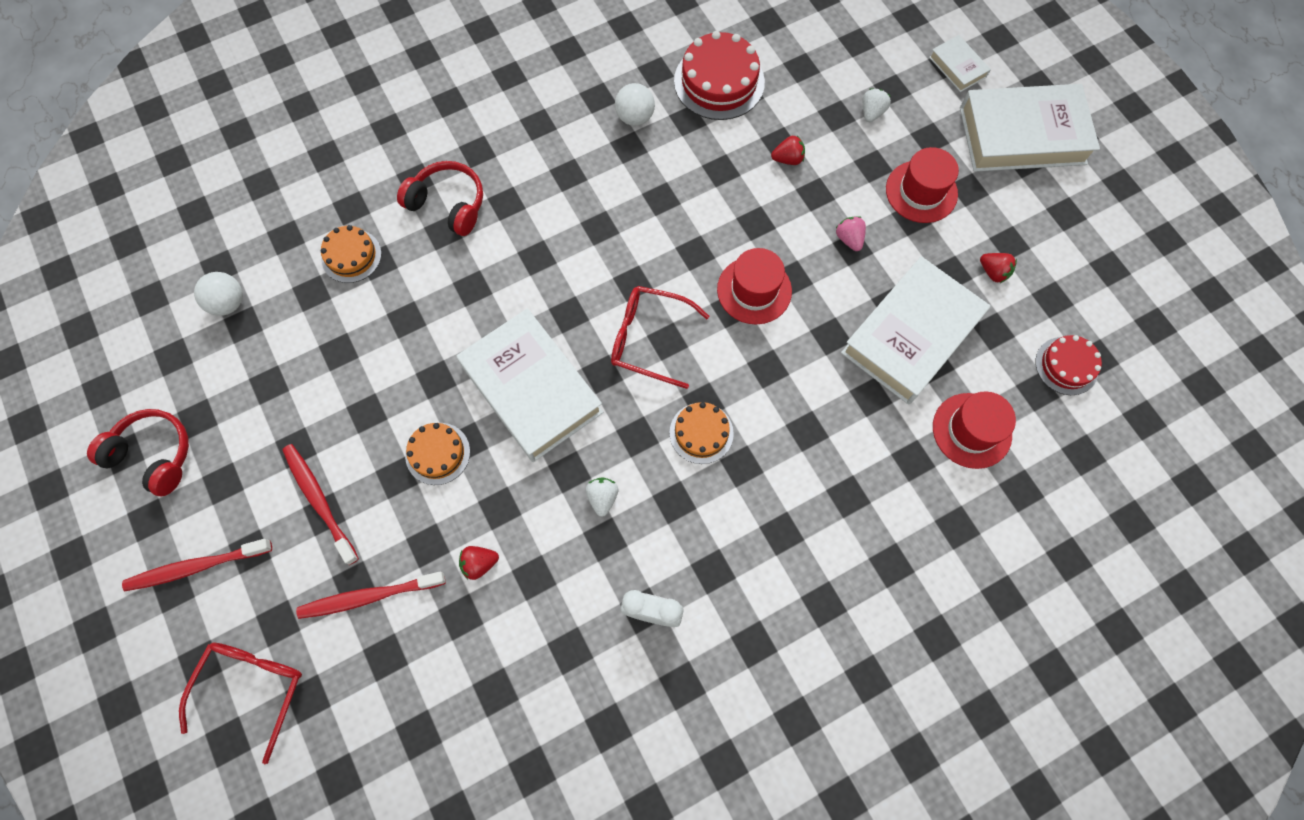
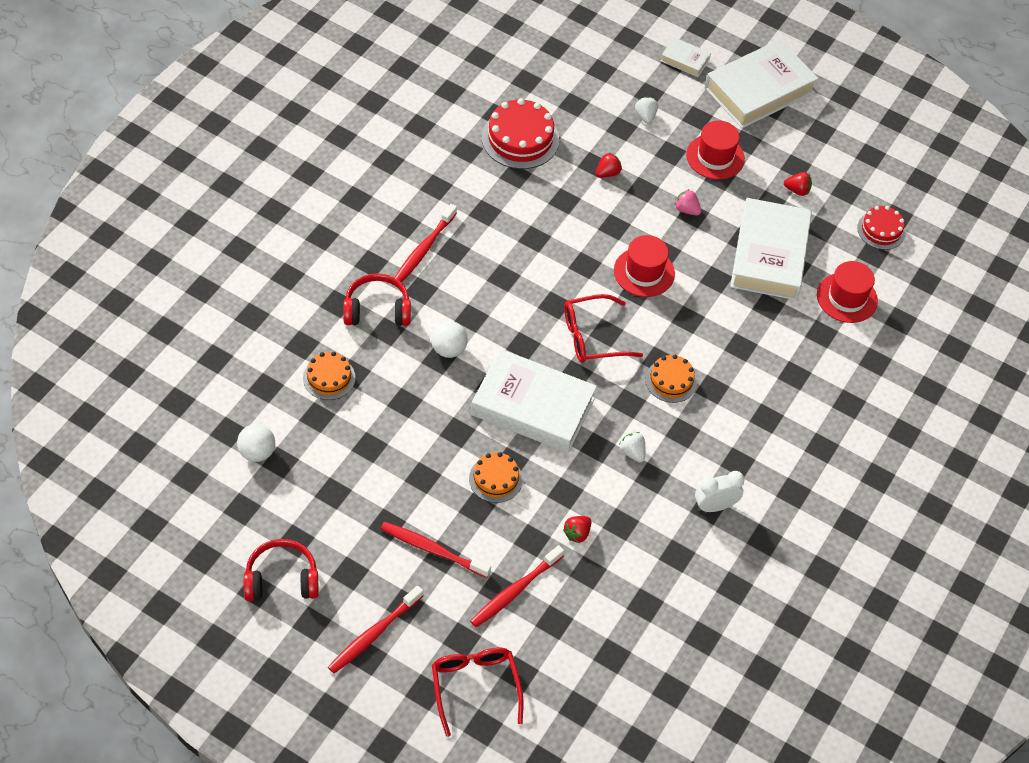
camera: 35 degrees left, 15 degrees down
white ball [615,83,655,126] -> white ball moved to [431,321,468,358]
none -> red toothbrush [395,204,457,283]

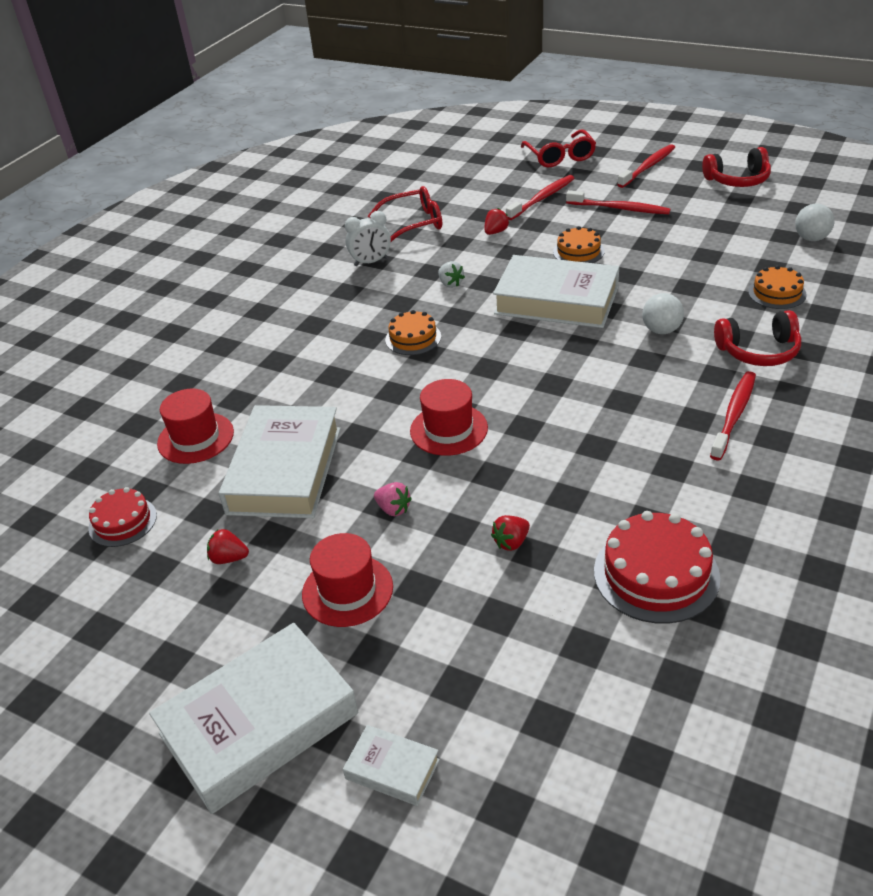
camera: 175 degrees left, 15 degrees down
red glasses [564,294,643,363] -> red glasses moved to [368,186,442,242]
white strawberry [635,97,658,124] -> none

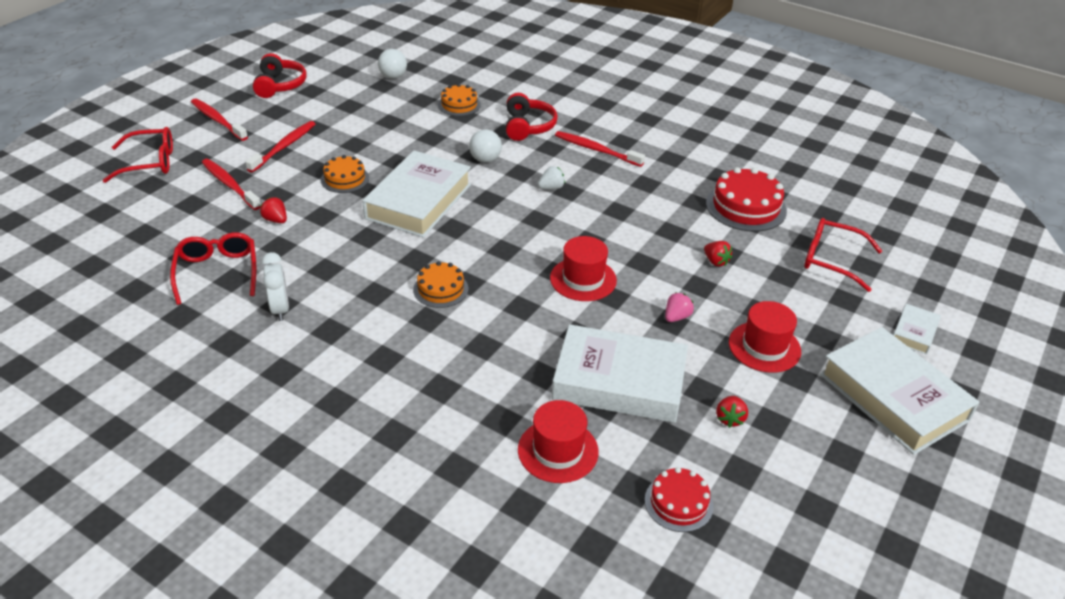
camera: 90 degrees left, 0 degrees up
white strawberry [438,261,465,288] -> white strawberry moved to [538,166,565,189]
none -> red glasses [804,218,882,292]

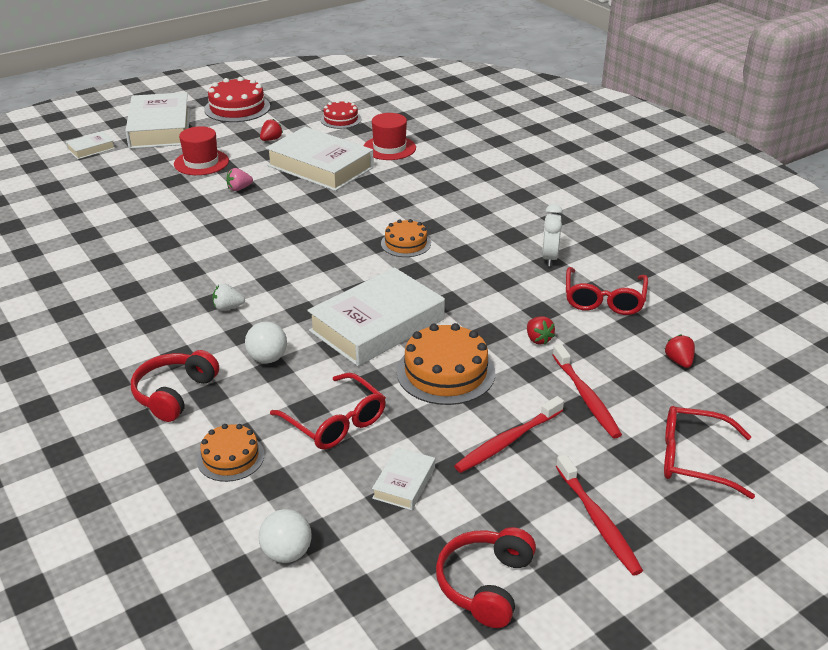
camera: 155 degrees left, 5 degrees down
orange cake [321,155,369,193] -> orange cake [397,323,495,405], size x1.64
red hat [550,236,617,301] -> none
red toothbrush [555,131,645,167] -> none
red strawberry [704,241,732,266] -> red strawberry moved to [665,335,695,368]
red cake [706,167,787,232] -> red cake moved to [204,77,270,122]
red glasses [804,218,882,292] -> red glasses moved to [270,373,386,450]
none -> white book [372,447,435,510]

